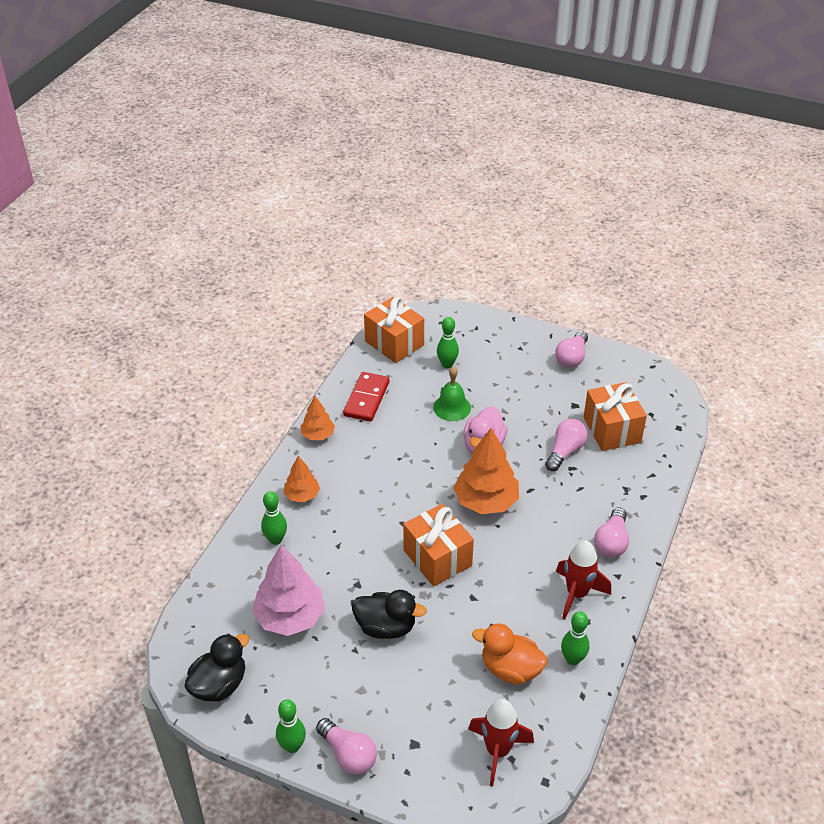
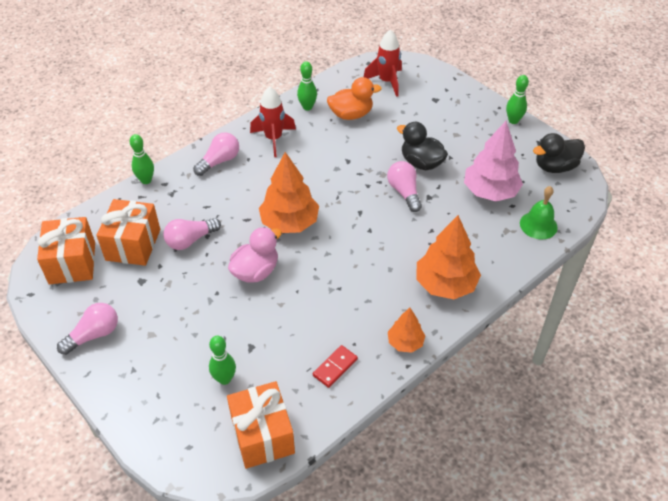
camera: 155 degrees left, 5 degrees up
green bowling pin [261,491,287,545] -> green bowling pin moved to [130,134,154,184]
orange tree [284,456,320,502] -> orange tree [416,215,481,299], size x1.80
pink light bulb [316,718,377,775] -> pink light bulb moved to [387,161,422,212]
red domino [343,372,390,422] -> red domino [313,345,358,388], size x0.64
orange gift [403,504,474,586] -> orange gift moved to [37,217,95,284]
green bell [433,366,471,421] -> green bell moved to [520,186,558,240]
orange duck [472,623,547,684] -> orange duck turned 60 degrees counterclockwise [327,77,382,120]

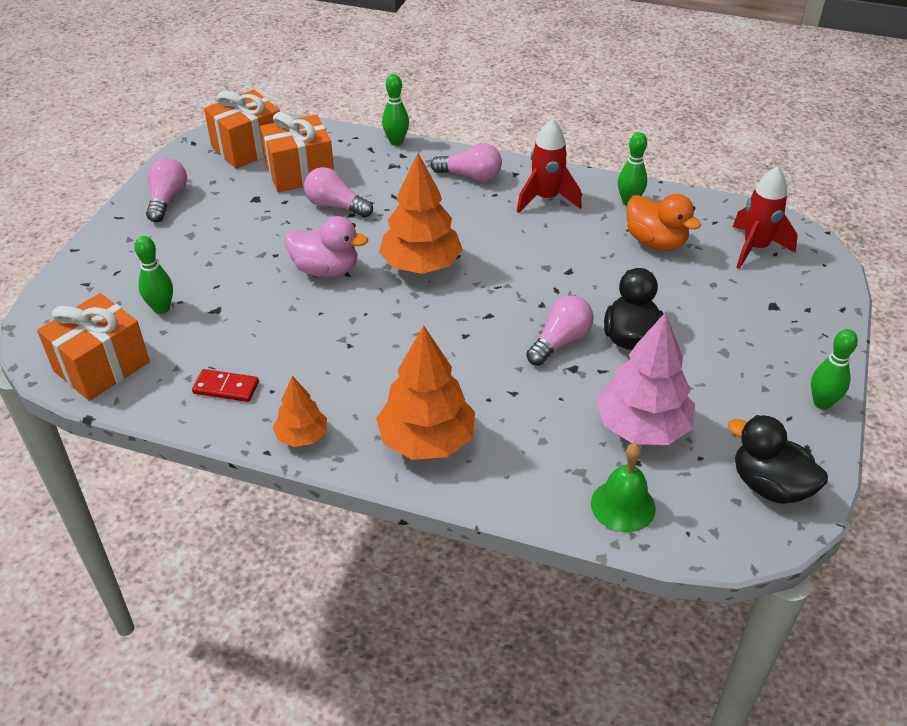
camera: 60 degrees right, 5 degrees down
pink light bulb [57,303,118,355] -> pink light bulb turned 105 degrees counterclockwise [146,158,187,222]

